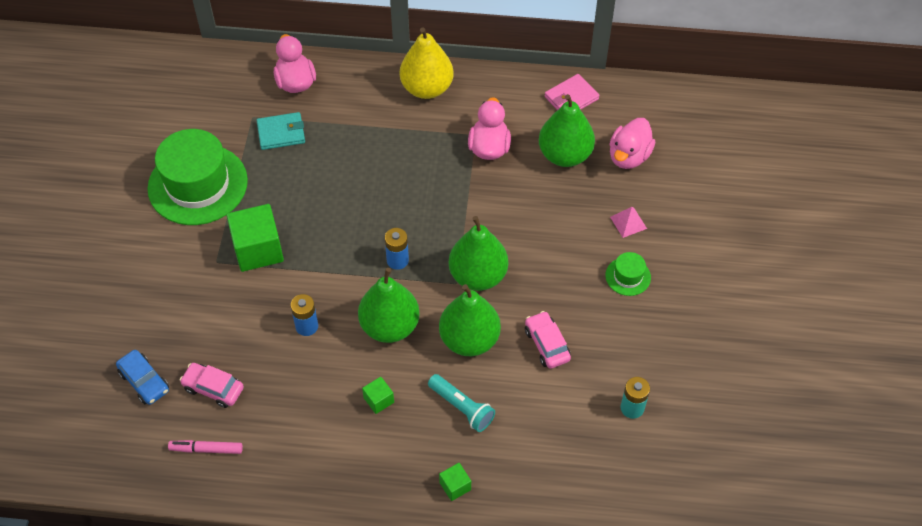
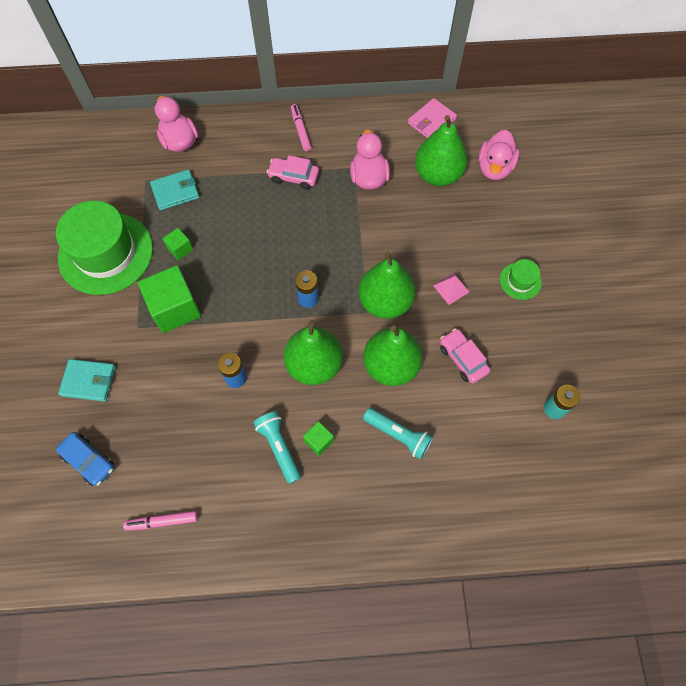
camera: 10 degrees left, 10 degrees up
pink car [180,363,244,408] -> pink car moved to [267,155,319,190]
yellow pear [400,27,454,99] -> pink marker [291,104,311,151]
green cube [439,463,471,501] -> green cube moved to [162,228,193,260]
pink pyramid [610,207,647,238] -> pink pyramid moved to [433,273,469,305]
none -> turquoise wallet [58,359,116,402]
none -> turquoise flashlight [253,411,301,484]

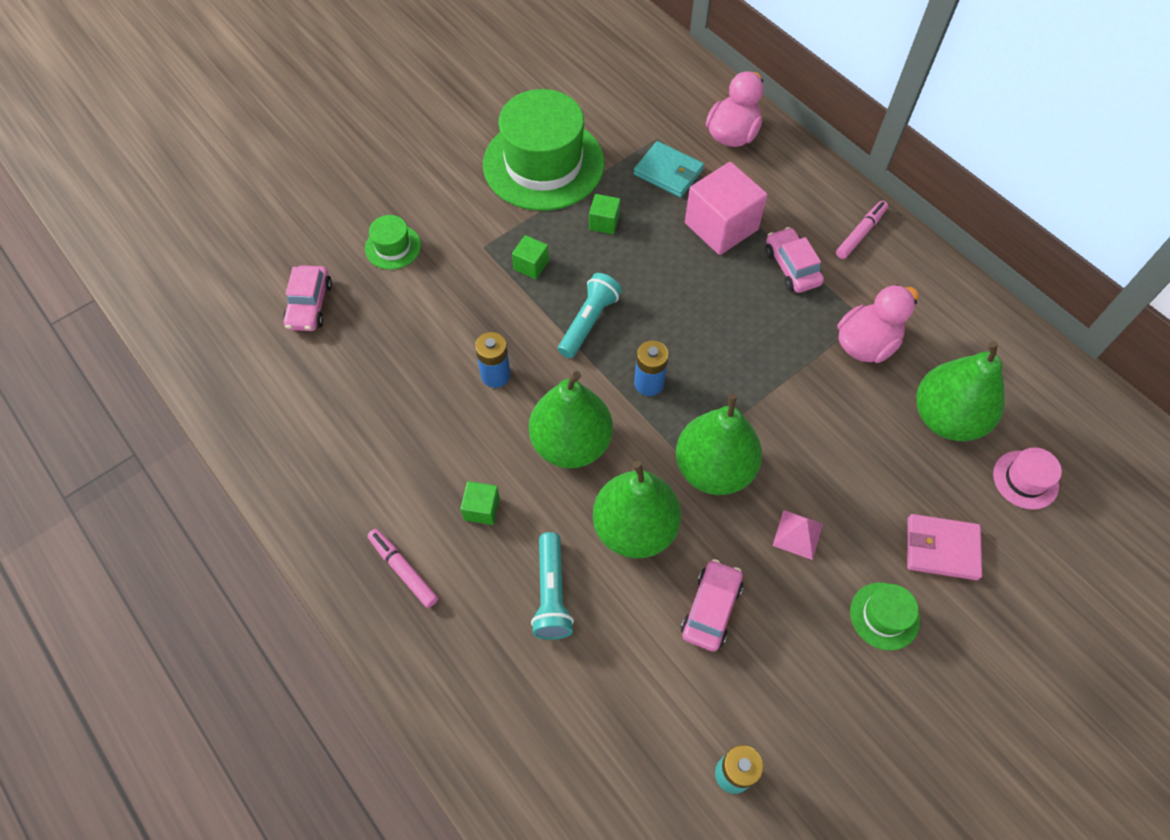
camera: 55 degrees right, 5 degrees down
blue car [56,432,114,486] -> pink car [283,265,332,331]
turquoise wallet [58,359,116,402] -> green hat [365,215,421,270]
pink marker [123,511,198,531] -> pink marker moved to [367,529,438,608]
green cube [138,265,201,333] -> green cube [512,235,549,279], size x0.48
turquoise flashlight [253,411,301,484] -> turquoise flashlight moved to [558,273,622,358]
pink wallet [408,98,457,138] -> pink wallet moved to [907,514,982,580]
pink duck [479,130,520,180] -> pink hat [993,447,1062,510]
none -> pink cube [685,162,767,255]

